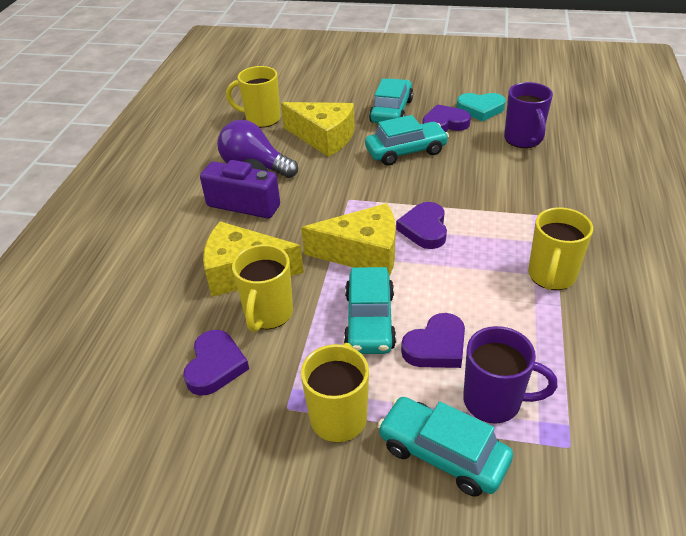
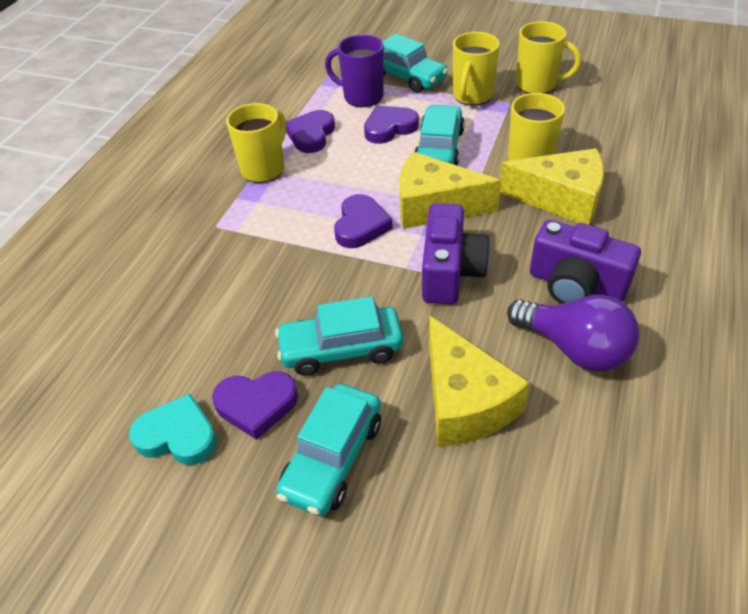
camera: 170 degrees left, 5 degrees up
purple heart [183,330,249,396] -> purple heart moved to [286,110,335,153]
yellow mug [226,66,280,128] -> yellow mug moved to [516,21,581,94]
yellow cheese [281,102,355,157] -> yellow cheese turned 150 degrees counterclockwise [429,315,530,447]
purple mug [504,82,553,148] -> none
none -> purple camera [422,203,490,304]

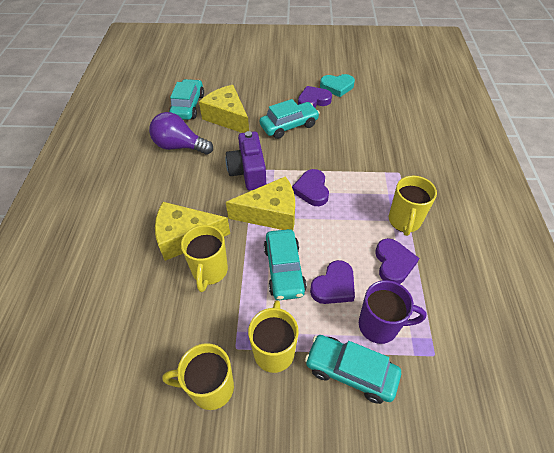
camera: 160 degrees right, 5 degrees up
turquoise car [276,384,381,516] -> turquoise car moved to [169,79,204,120]
purple camera [530,220,641,304] -> none

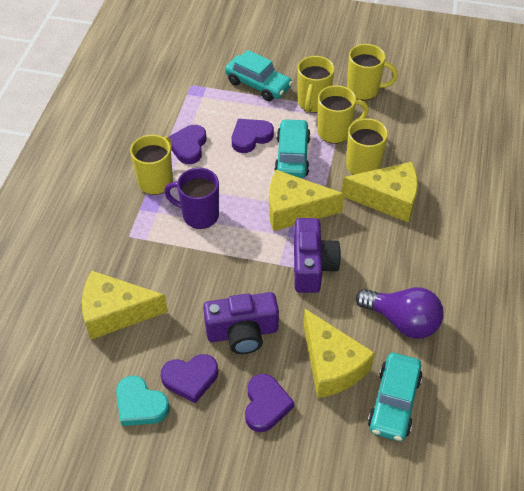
camera: 170 degrees left, 0 degrees up
turquoise car [260,99,320,139] -> purple camera [203,292,279,354]
purple heart [292,169,329,206] -> purple heart moved to [245,374,295,432]
turquoise heart [320,74,355,97] -> turquoise heart turned 150 degrees counterclockwise [116,376,170,426]
purple mug [359,280,427,344] -> purple mug moved to [164,168,219,229]
none -> yellow cheese [82,271,168,340]
none -> yellow mug [317,85,369,144]

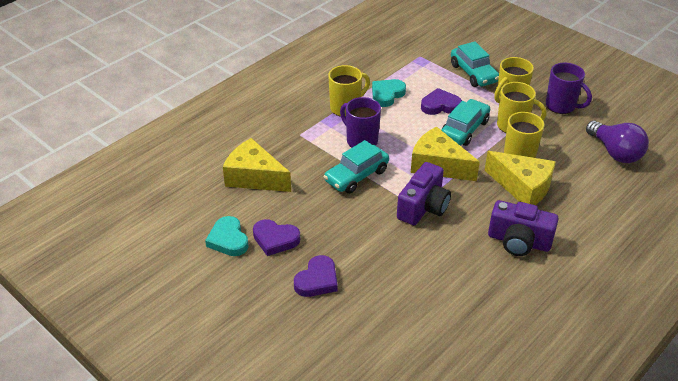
camera: 30 degrees right, 10 degrees down
purple heart [169,125,206,164] -> turquoise heart [372,79,406,107]
purple camera [203,292,279,354] -> purple camera moved to [488,200,559,256]
yellow cheese [303,309,375,398] -> none
yellow mug [347,44,398,100] -> purple mug [546,63,592,114]
purple light bulb [356,287,444,339] -> purple light bulb moved to [586,121,649,163]
turquoise car [368,353,423,441] -> turquoise car moved to [324,140,389,194]

